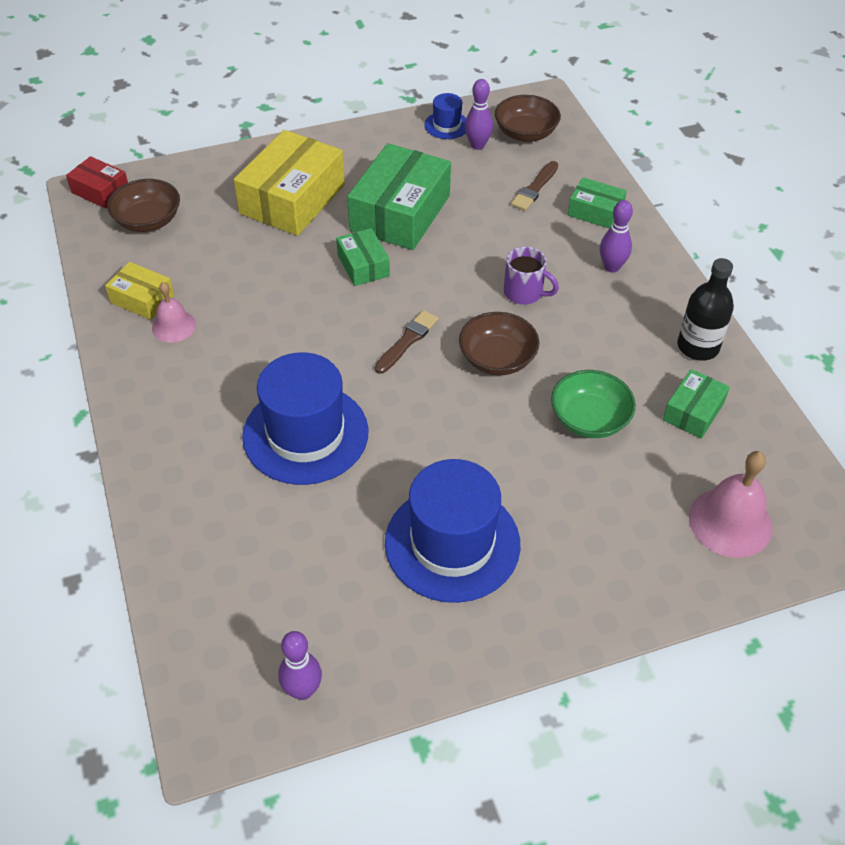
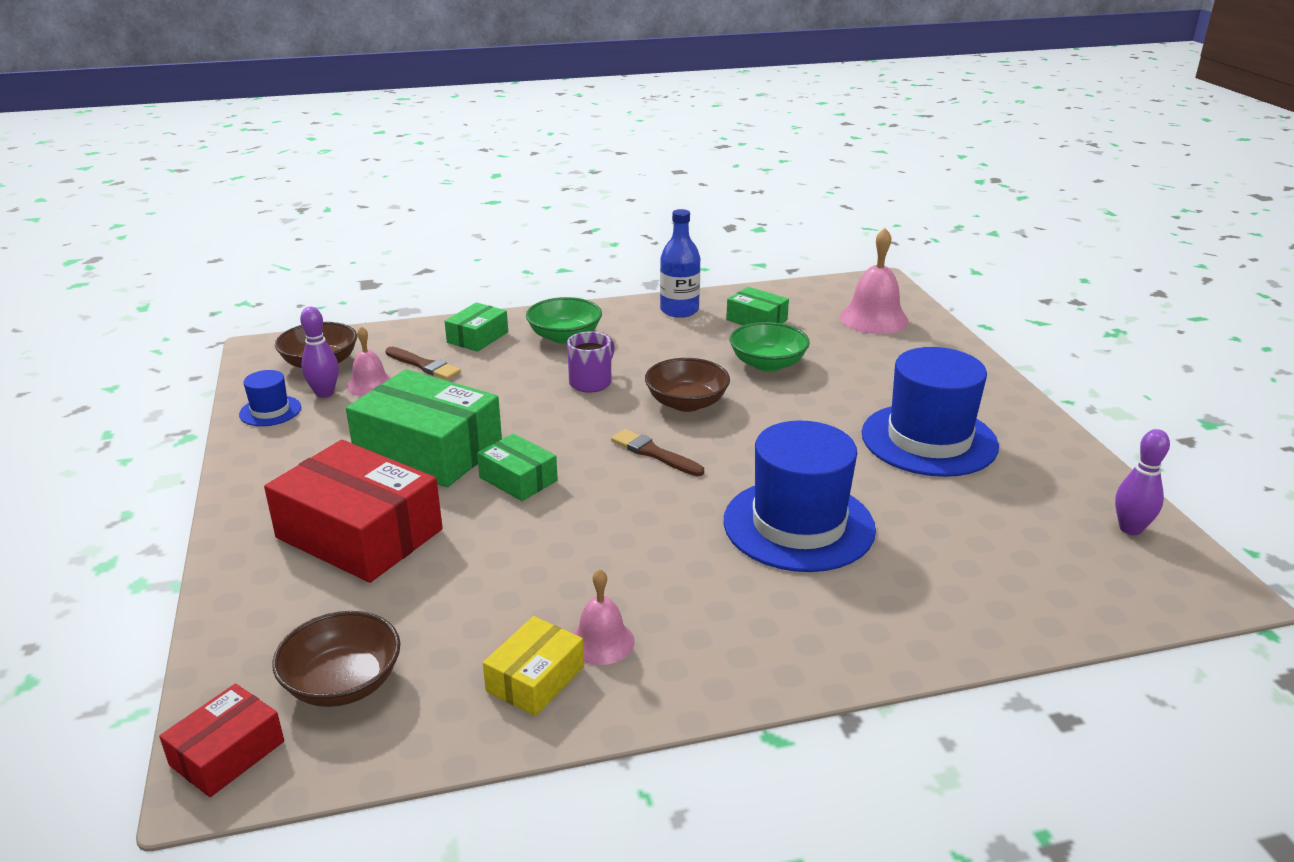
camera: 85 degrees left, 20 degrees down
yellow box [234,130,345,236] -> red box [264,440,443,583]
green box [336,228,390,286] -> green box turned 60 degrees clockwise [477,433,558,501]
purple bowling pin [600,200,633,273] -> green bowl [526,297,602,344]
black bottle [677,258,734,361] -> blue bottle [660,209,700,318]
none -> pink bell [347,326,391,396]

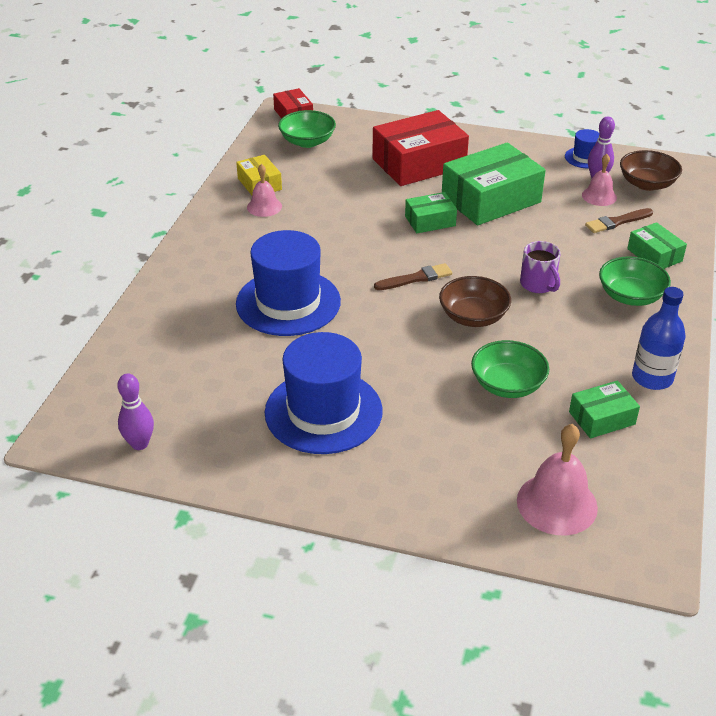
camera: 120 degrees right, 10 degrees up
brown bowl [272,611,400,707] -> green bowl [278,110,336,148]

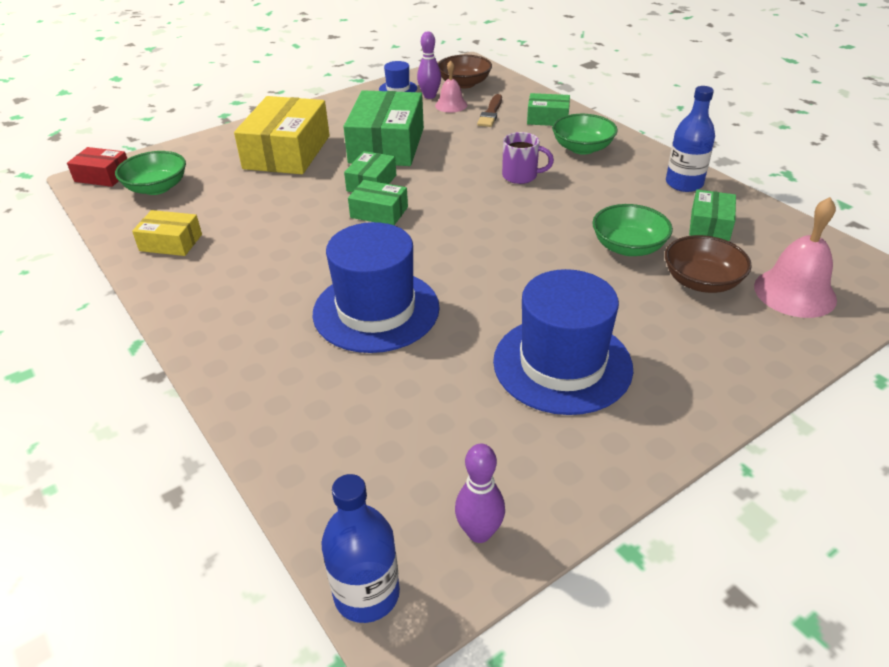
camera: 50 degrees left, 0 degrees up
pink bell [247,164,282,217] -> none
red box [372,110,469,186] -> yellow box [234,96,330,174]
brown brush [374,263,452,290] -> none
brown bowl [439,276,511,327] -> brown bowl moved to [665,235,752,293]
none -> blue bottle [321,474,400,623]
none -> green box [348,180,408,225]

